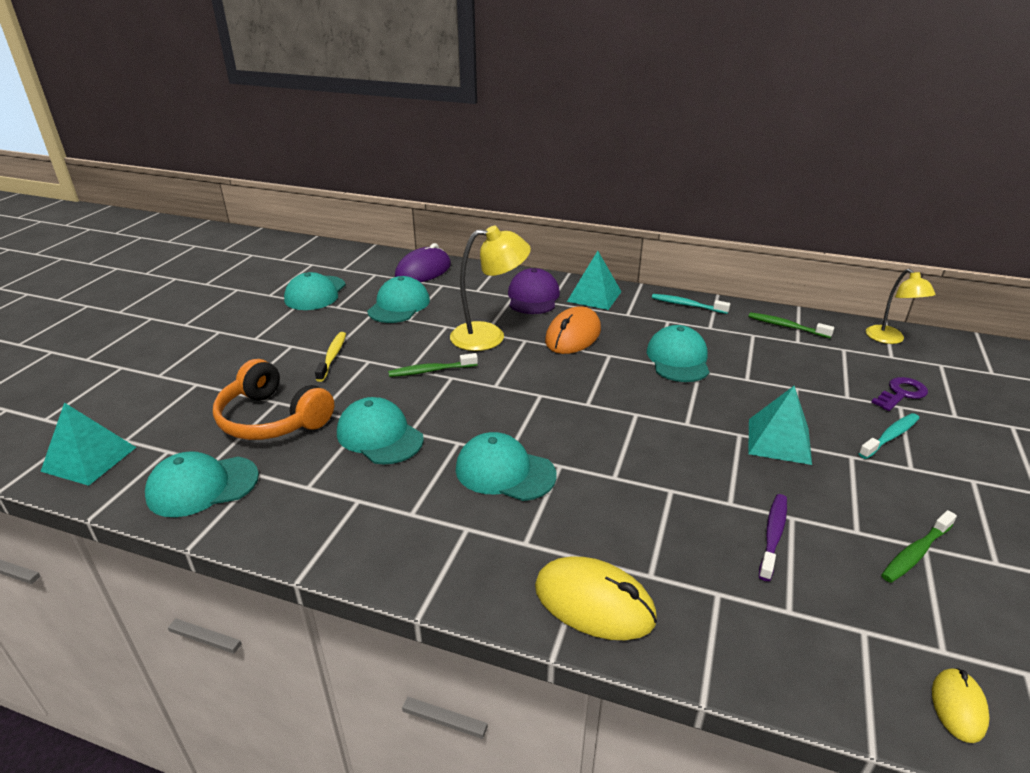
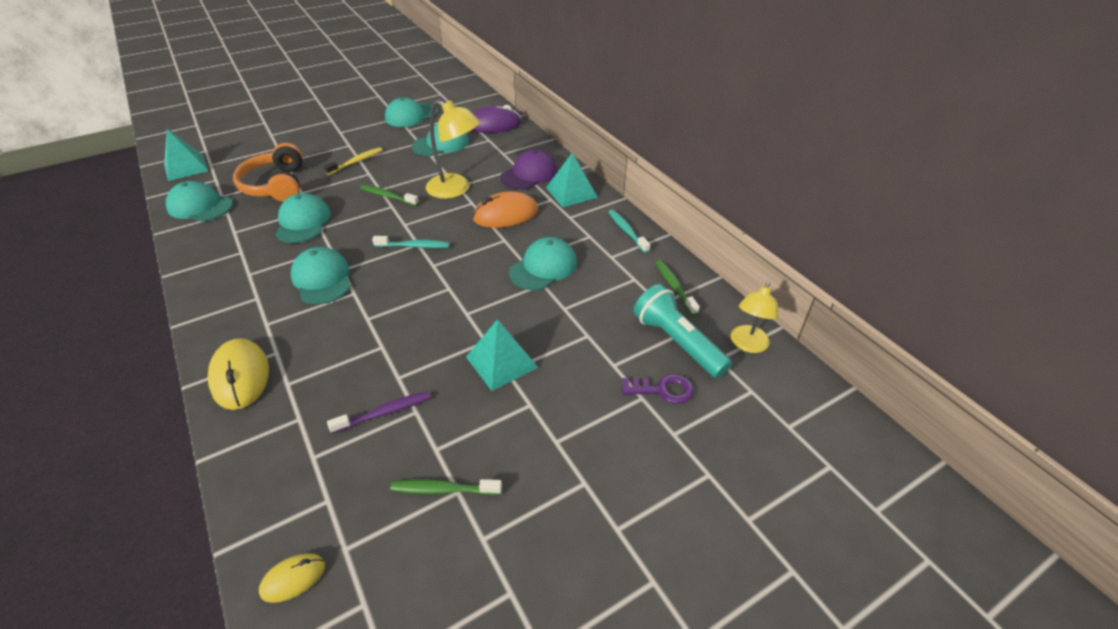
camera: 40 degrees right, 10 degrees up
turquoise toothbrush [858,413,919,459] -> turquoise toothbrush moved to [372,236,450,248]
none -> turquoise flashlight [634,284,732,378]

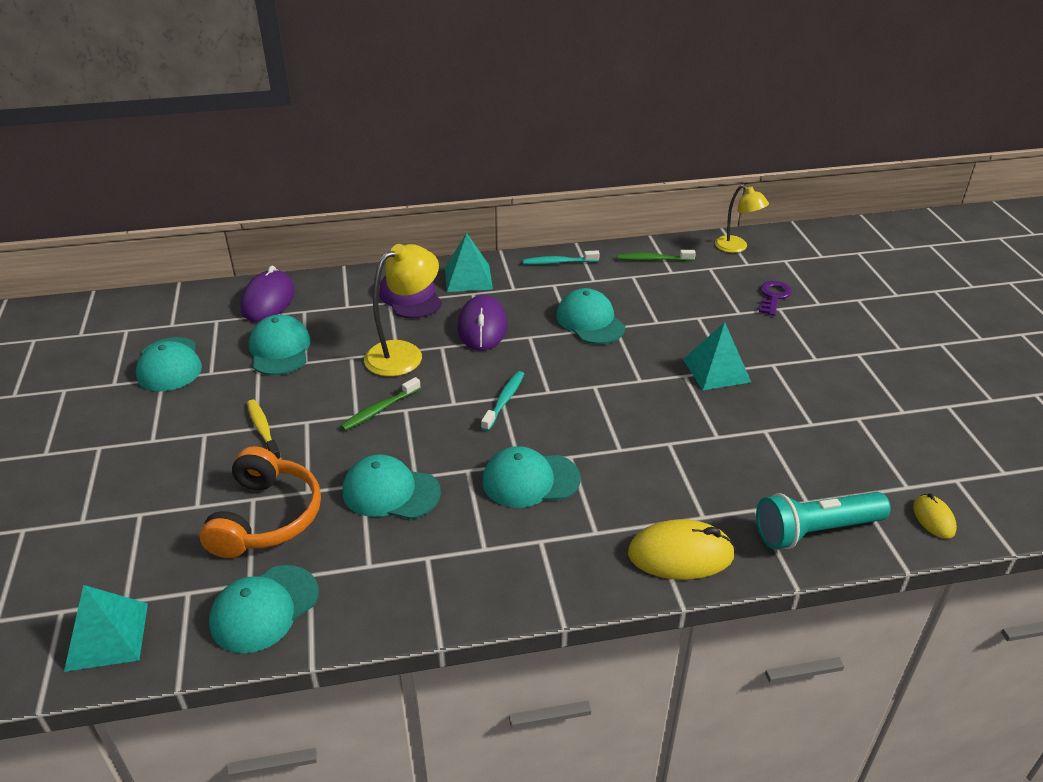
camera: 70 degrees left, 5 degrees down
orange headphones [233,143,303,202] -> orange headphones turned 90 degrees counterclockwise [199,446,321,558]
purple toothbrush [327,391,430,434] -> none
green toothbrush [390,479,502,495] -> none
orange mouse [472,191,538,228] -> purple mouse [458,295,507,351]
turquoise flashlight [634,284,732,378] -> turquoise flashlight moved to [756,492,891,549]

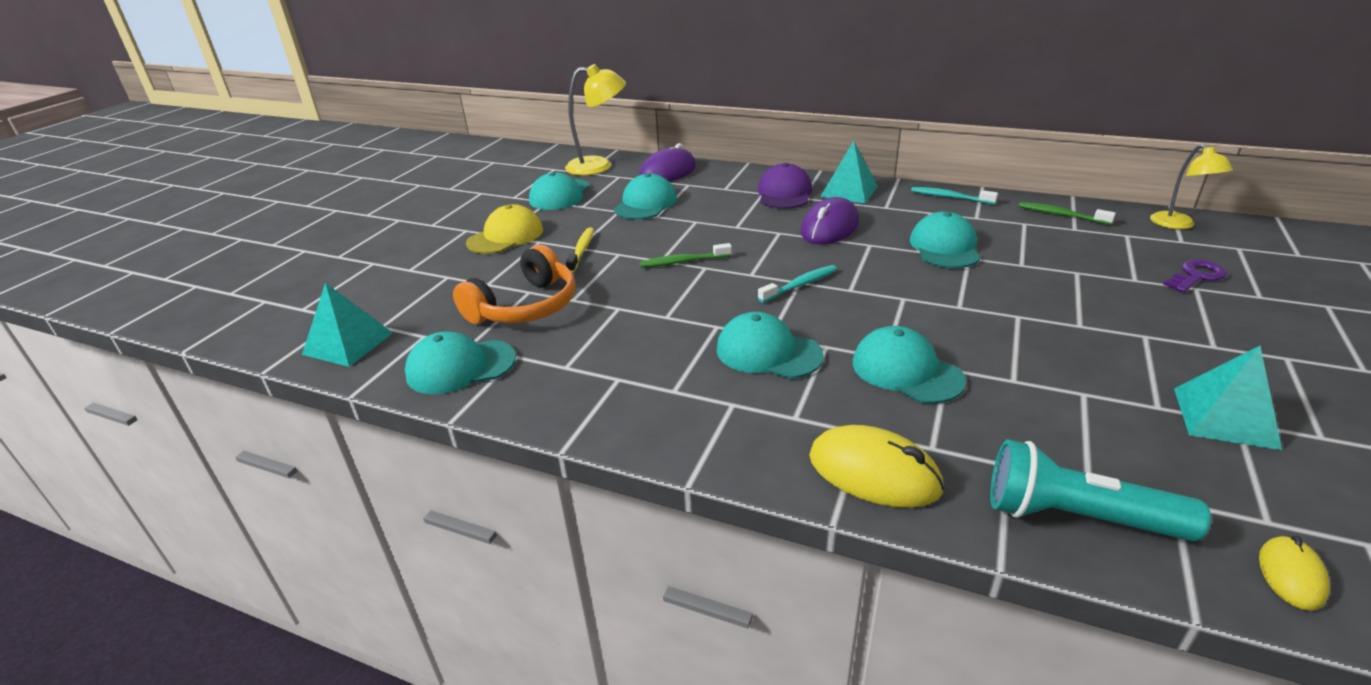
camera: 35 degrees right, 5 degrees down
turquoise cap [343,454,441,519] -> turquoise cap moved to [853,326,966,404]
yellow lamp [364,244,439,377] -> yellow lamp moved to [565,64,626,175]
turquoise pyramid [683,322,751,390] -> turquoise pyramid moved to [1174,346,1282,450]
none -> yellow cap [466,204,543,254]

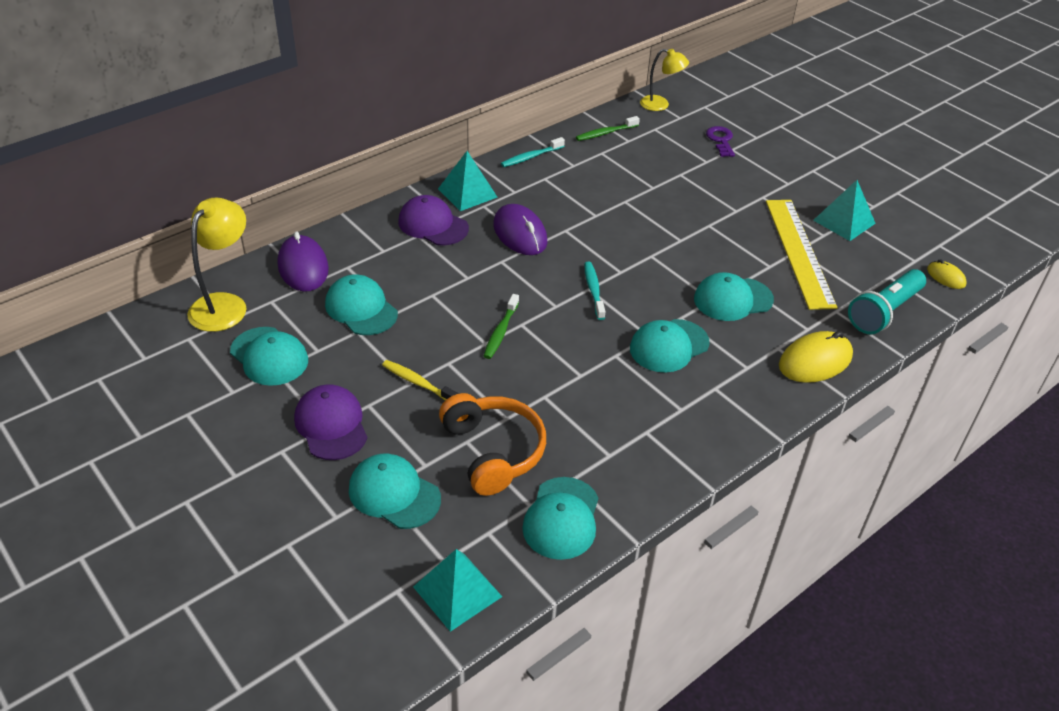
camera: 65 degrees left, 10 degrees up
yellow cap [466,204,543,254] -> purple cap [294,384,368,460]
turquoise cap [910,211,980,268] -> turquoise cap moved to [349,454,441,529]
none -> yellow ruler [766,200,838,310]

